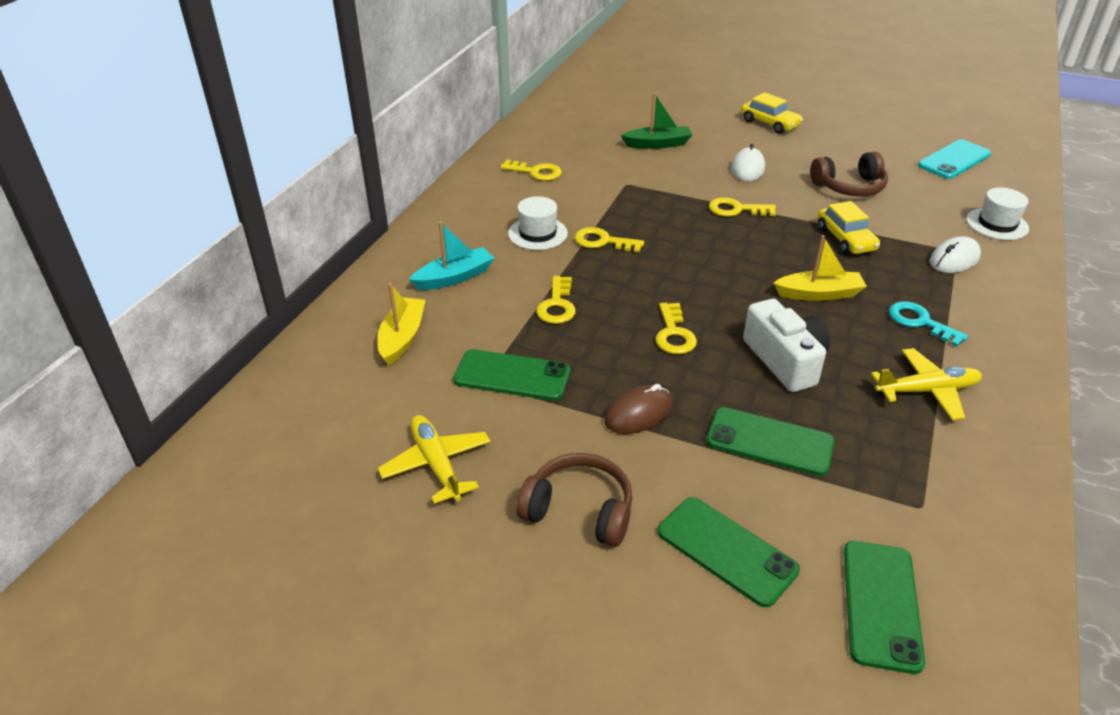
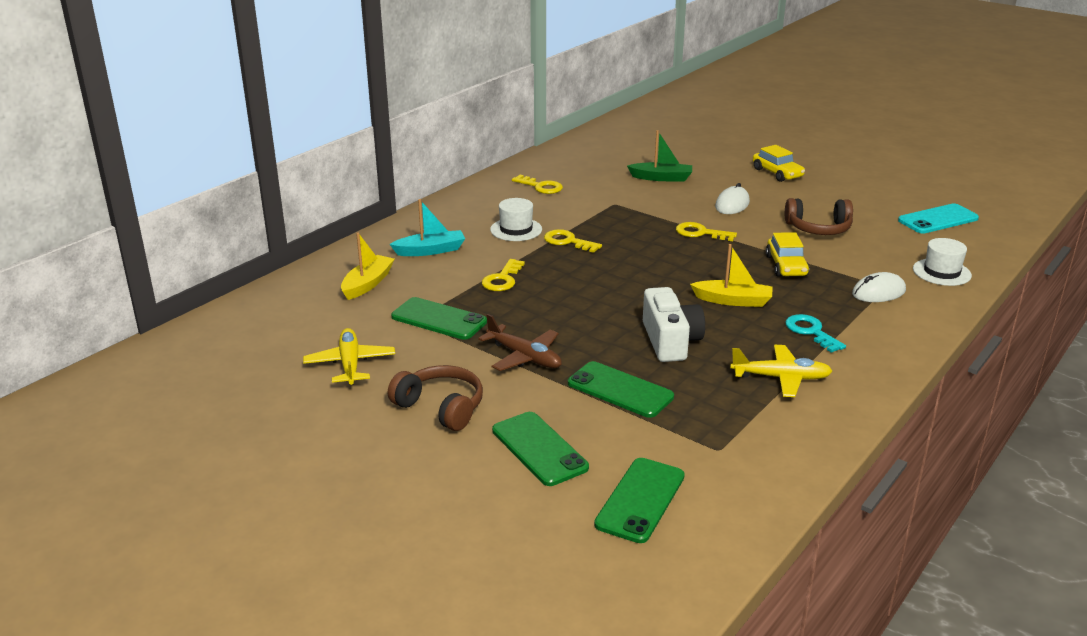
camera: 15 degrees right, 10 degrees down
brown mouse [604,384,673,434] -> brown plane [478,314,562,371]
yellow key [655,303,697,354] -> none

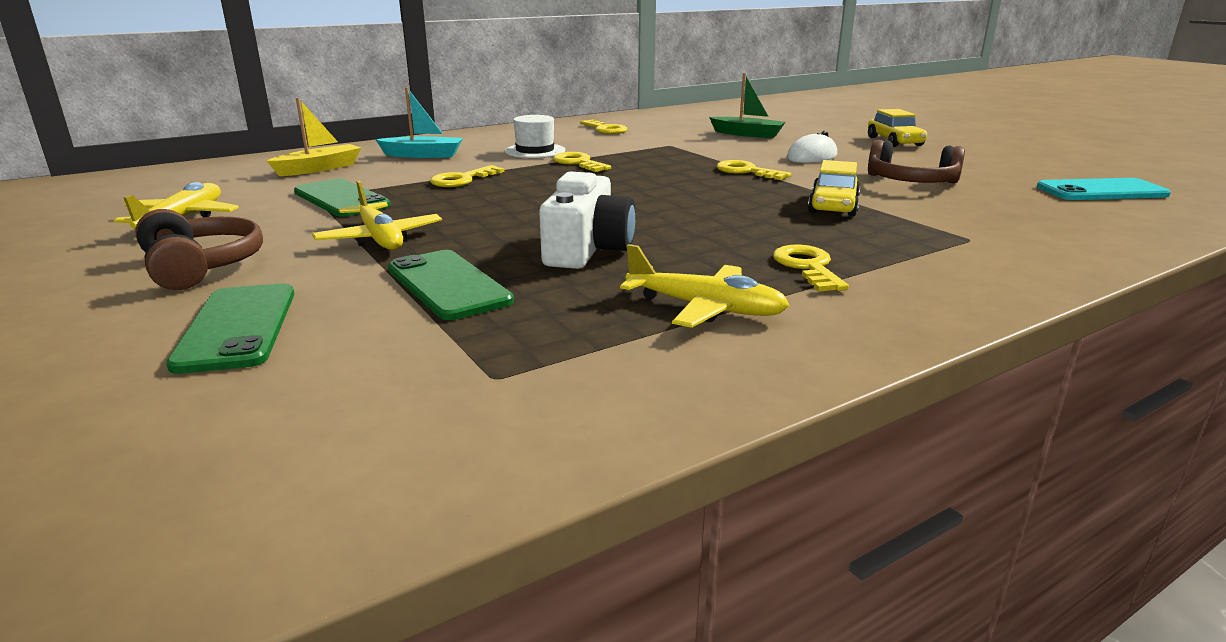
camera: 20 degrees right, 5 degrees down
brown plane [478,314,562,371] -> yellow plane [312,181,442,250]
green phone [594,458,685,543] -> none
yellow boat [690,244,772,307] -> none
turquoise key [785,314,846,353] -> yellow key [773,245,849,292]
white mouse [852,272,906,302] -> none
white hat [913,238,972,286] -> none

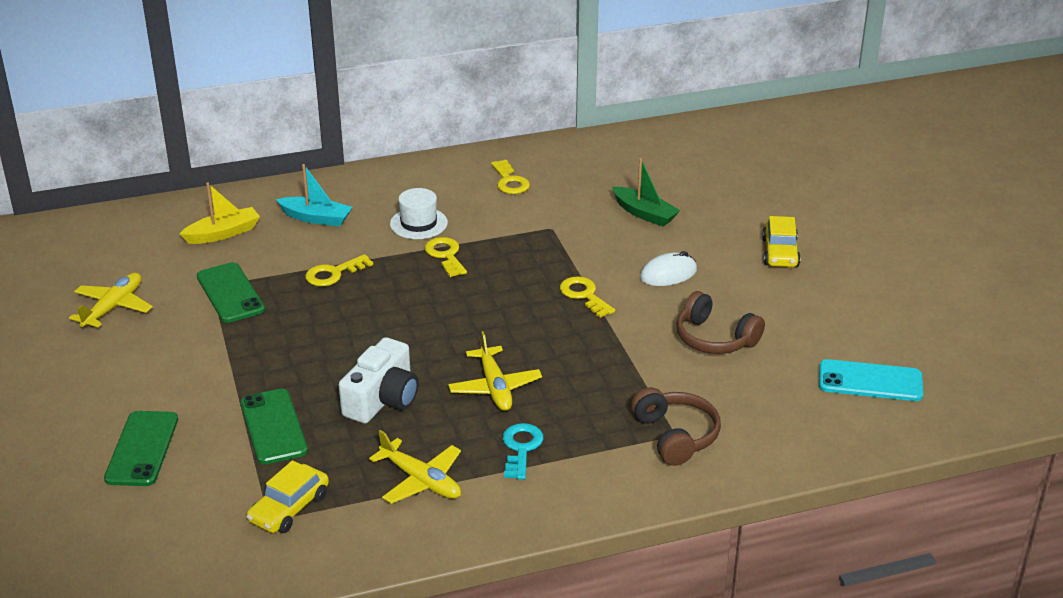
camera: 15 degrees right, 10 degrees up
brown headphones [135,209,263,290] -> brown headphones moved to [631,387,721,466]
yellow plane [312,181,442,250] -> yellow plane moved to [448,331,542,411]
yellow key [773,245,849,292] -> turquoise key [502,423,544,480]
yellow car [808,160,860,216] -> yellow car moved to [247,460,329,533]

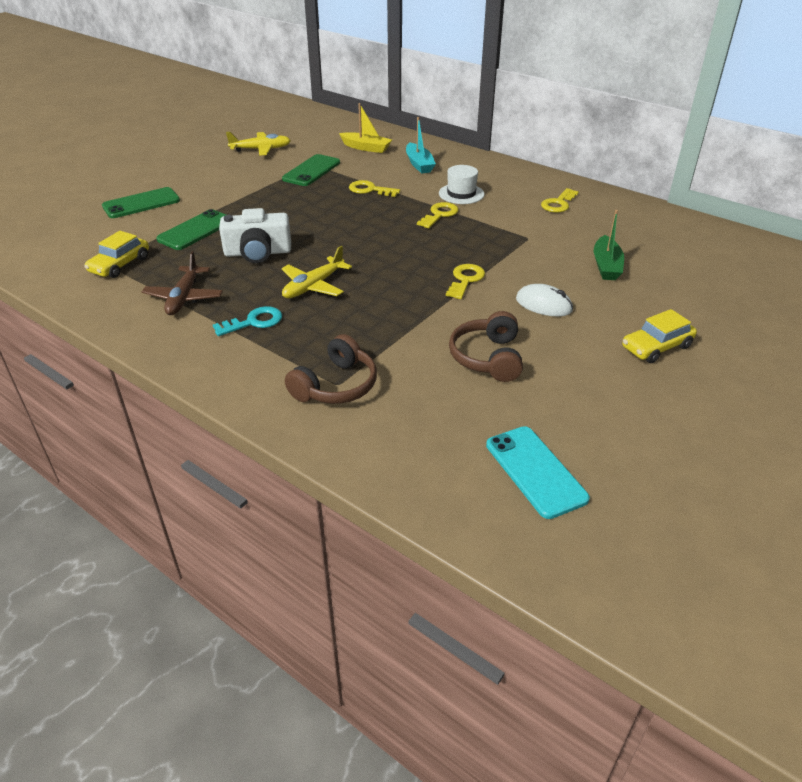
camera: 55 degrees right, 5 degrees up
yellow car [247,460,329,533] -> yellow car turned 60 degrees counterclockwise [84,231,149,278]
yellow plane [369,430,461,504] -> brown plane [142,251,223,315]

